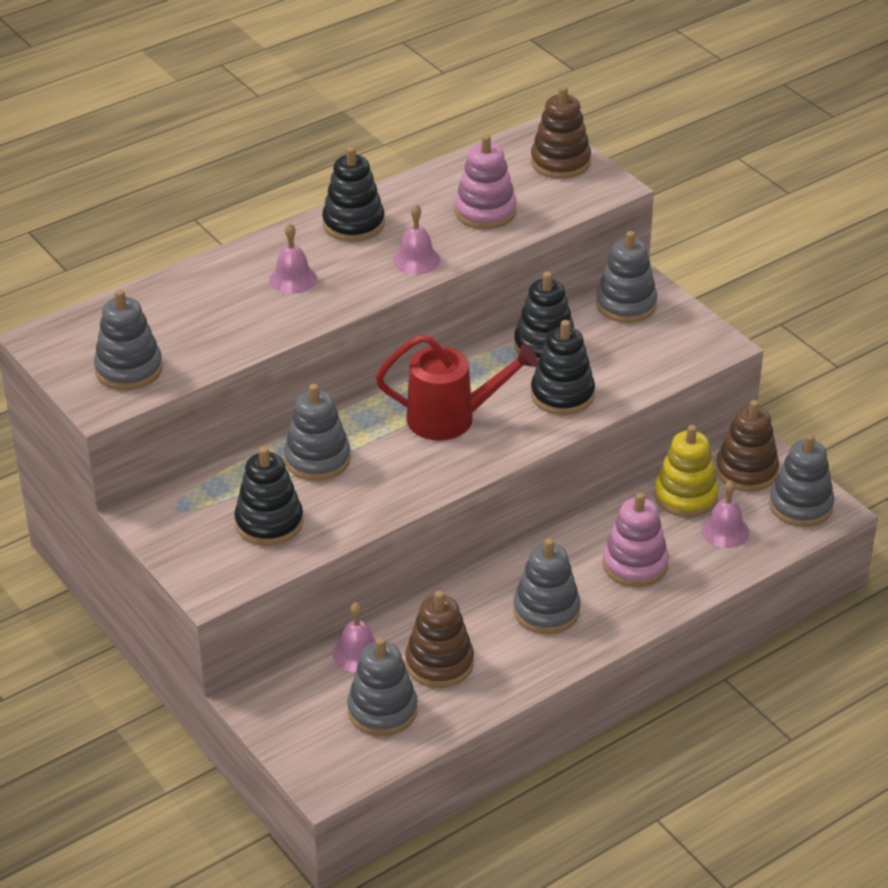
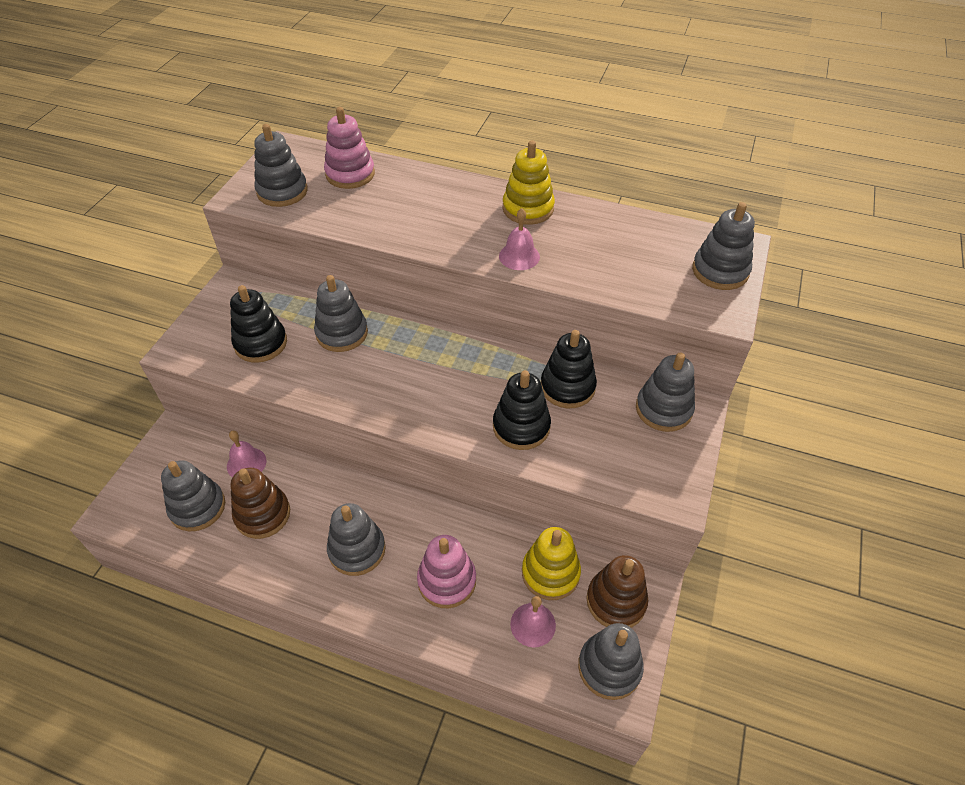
camera: 55 degrees right, 10 degrees up
pink bell [269,223,317,294] -> none
black stacking toy [322,146,385,242] -> yellow stacking toy [503,140,555,225]
red watering can [376,334,539,441] -> none
pink stacking toy [455,135,517,229] -> pink stacking toy moved to [324,107,375,189]
brown stacking toy [531,86,591,179] -> grey stacking toy [692,202,755,290]

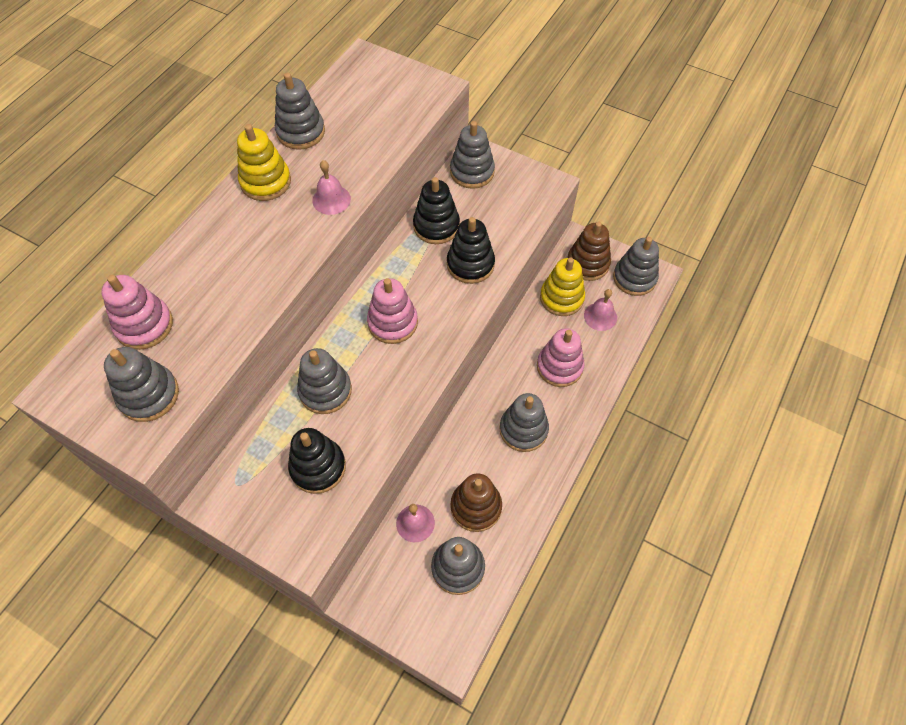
camera: 80 degrees left, 10 degrees up
grey stacking toy [692,202,755,290] -> grey stacking toy moved to [275,72,325,150]
none -> pink stacking toy [367,278,418,344]

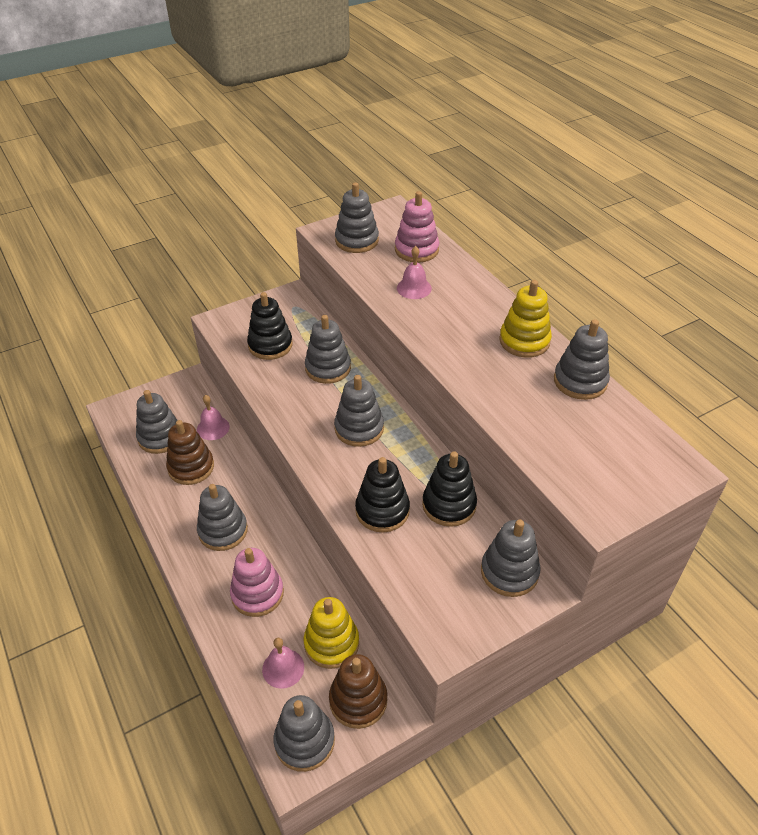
camera: 120 degrees right, 15 degrees down
pink bell [312,160,351,215] -> pink bell moved to [397,246,432,299]
pink stacking toy [367,278,418,344] -> grey stacking toy [334,375,384,447]

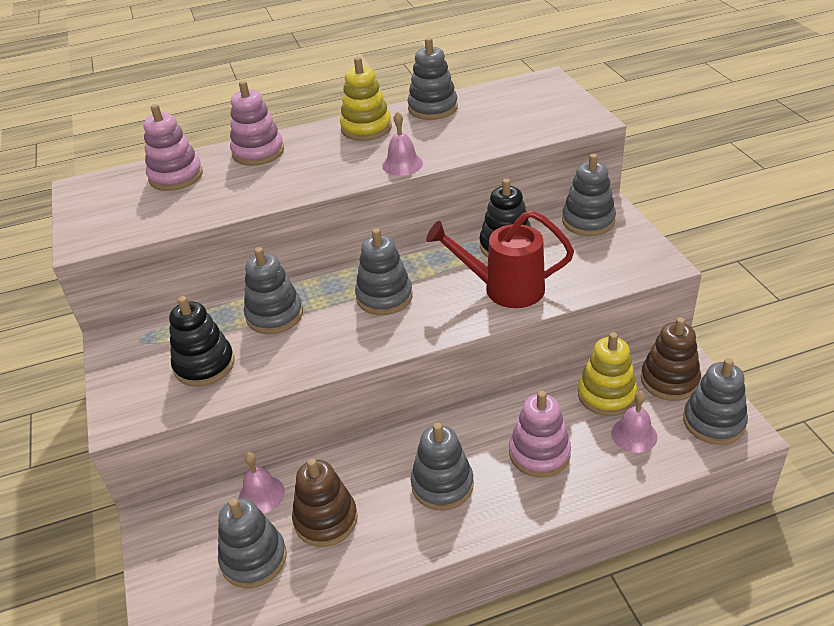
camera: 75 degrees left, 5 degrees down
grey stacking toy [335,182,379,253] -> none
black stacking toy [355,457,410,533] -> red watering can [426,210,574,308]
pink bell [397,246,432,299] -> pink bell moved to [382,111,423,176]
none -> pink stacking toy [230,81,284,166]

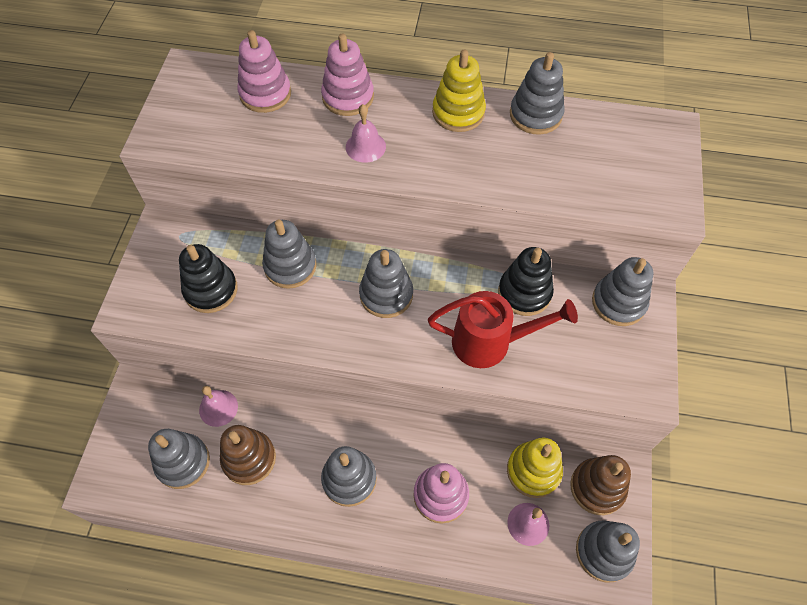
camera: 25 degrees right, 20 degrees up
pink bell [382,111,423,176] -> pink bell moved to [346,104,386,163]
red watering can [426,210,574,308] -> red watering can turned 150 degrees clockwise [428,291,578,368]

